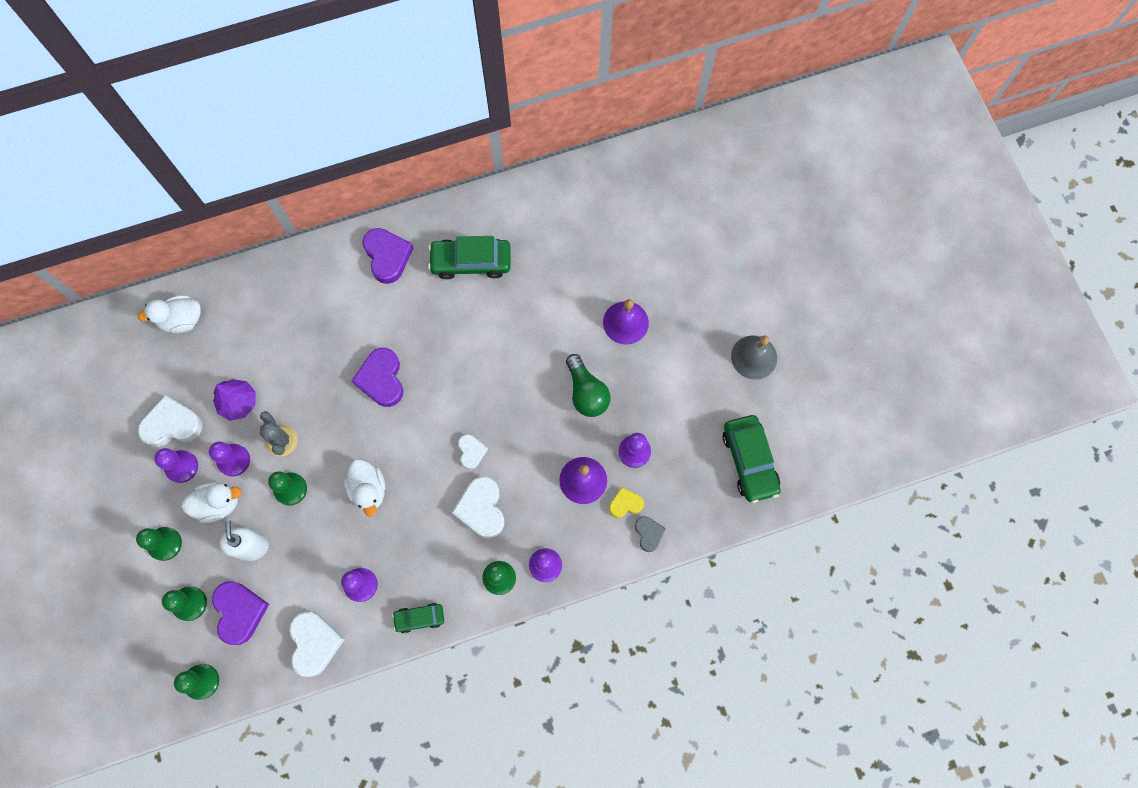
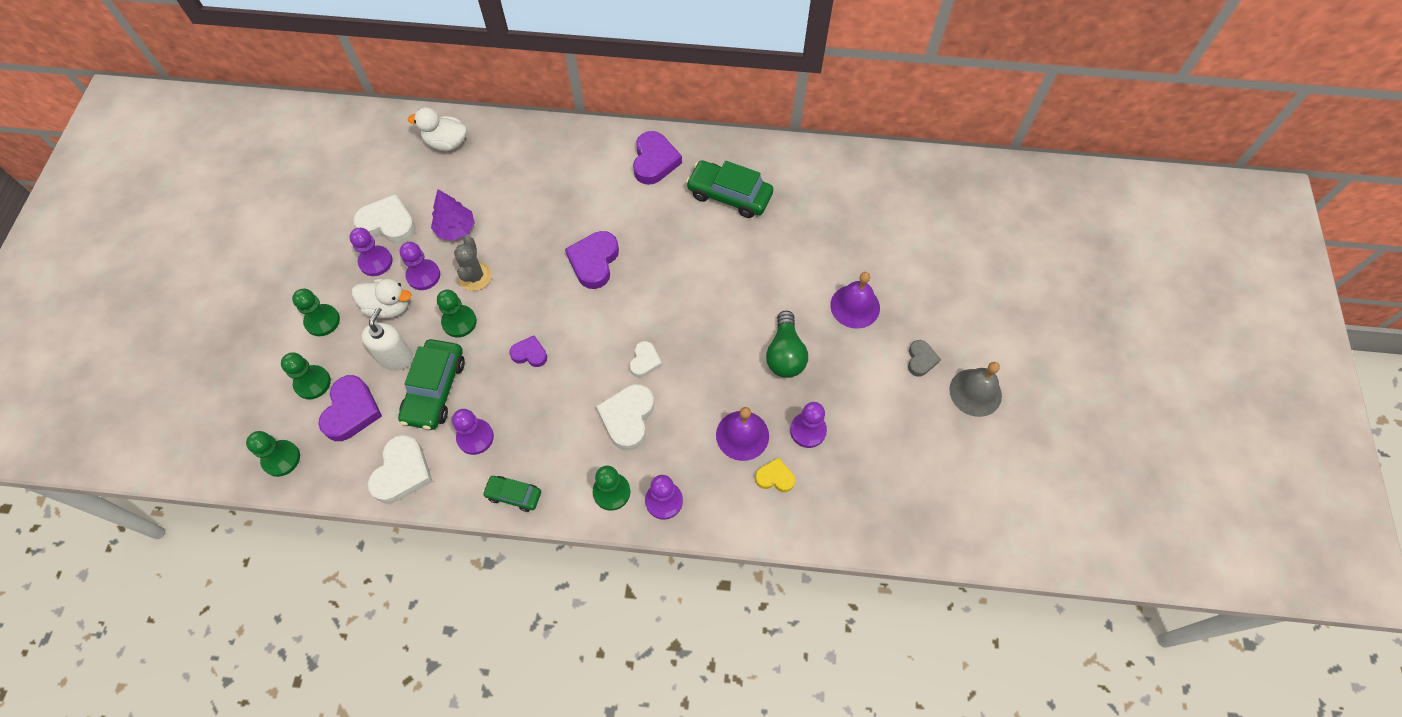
camera: 25 degrees right, 10 degrees down
white duck [344,459,385,517] -> purple heart [509,335,547,367]
grey heart [635,516,666,552] -> grey heart moved to [908,340,941,377]
green car [723,415,781,503] -> green car moved to [398,339,465,430]

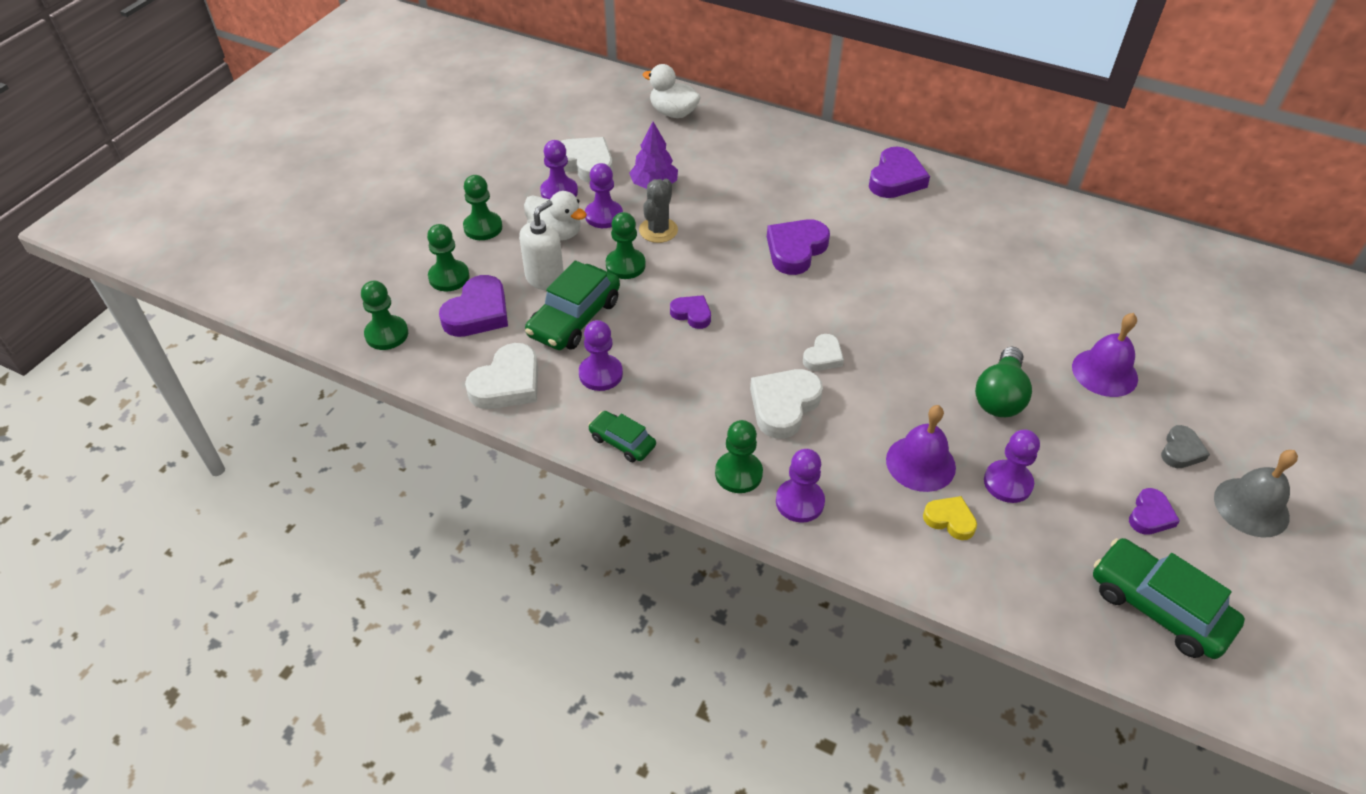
camera: 20 degrees right, 15 degrees down
green car [686,160,773,218] -> green car moved to [1093,538,1245,659]
none -> purple heart [1129,488,1180,535]

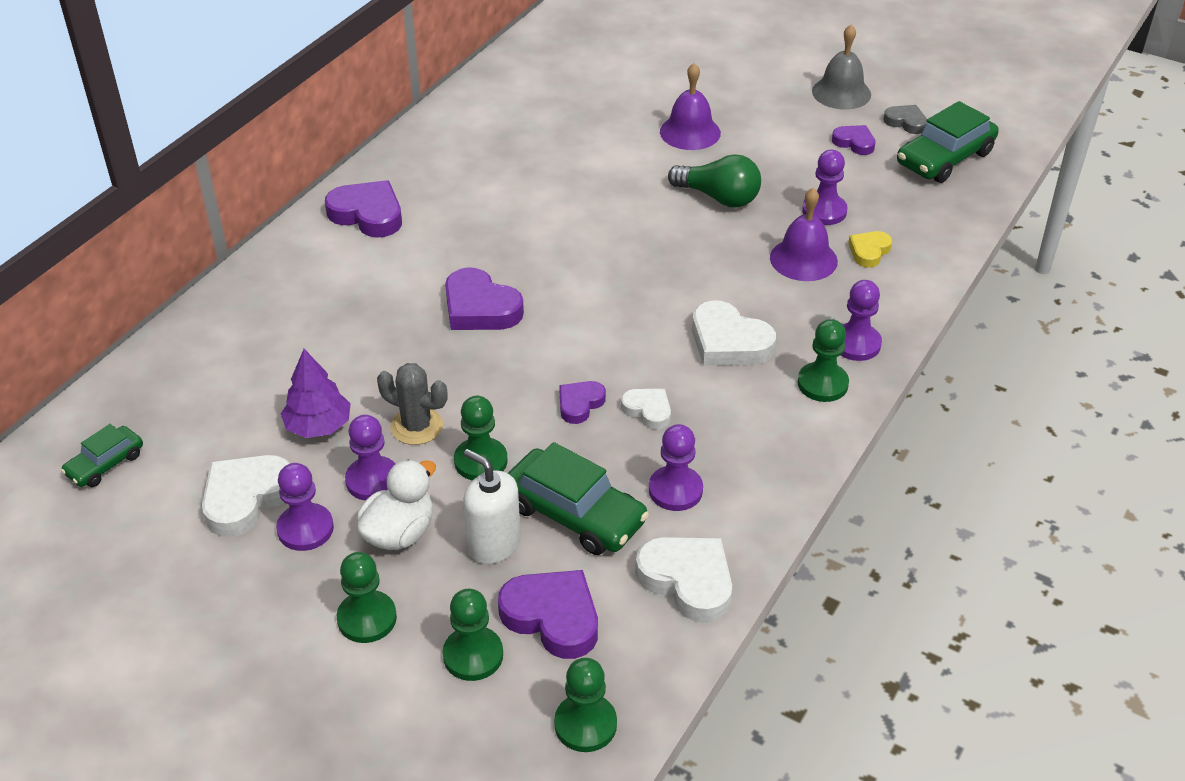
camera: 85 degrees left, 5 degrees down
green car [588,411,656,462] -> green car moved to [61,424,143,487]
white duck [643,64,701,118] -> none
white heart [803,334,844,371] -> white heart moved to [621,389,671,430]
grey heart [1161,425,1210,468] -> grey heart moved to [883,105,927,134]

